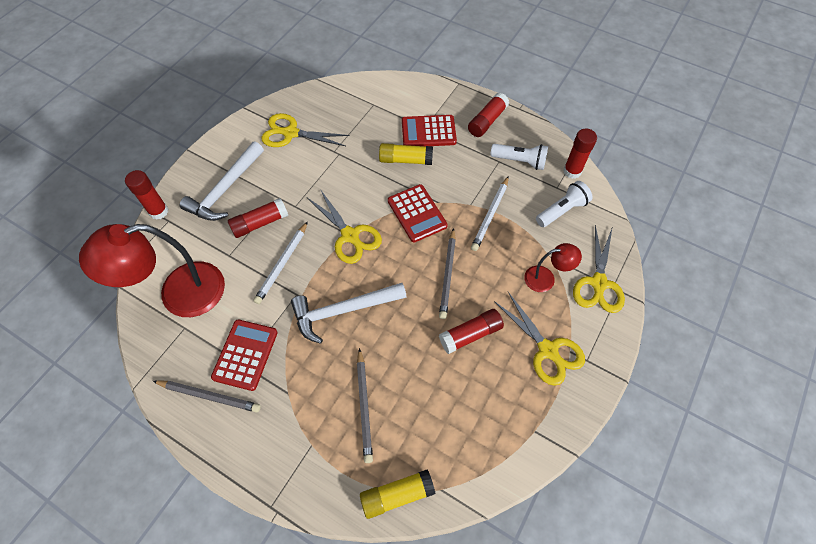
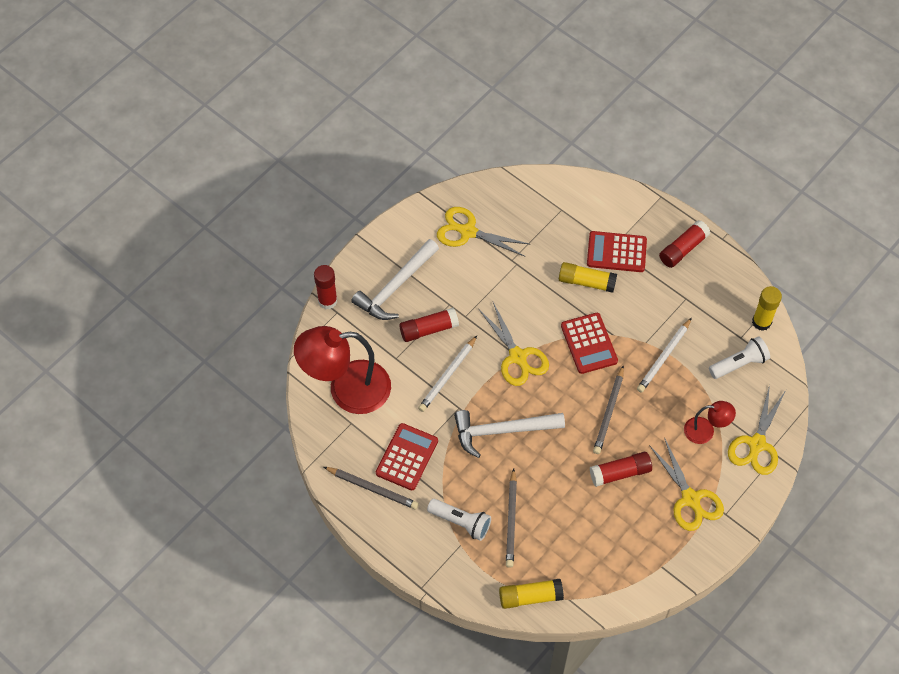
camera: 10 degrees right, 0 degrees up
white flashlight [490,144,548,170] -> white flashlight moved to [427,499,491,541]
red glue stick [563,129,597,179] -> yellow glue stick [752,286,782,331]

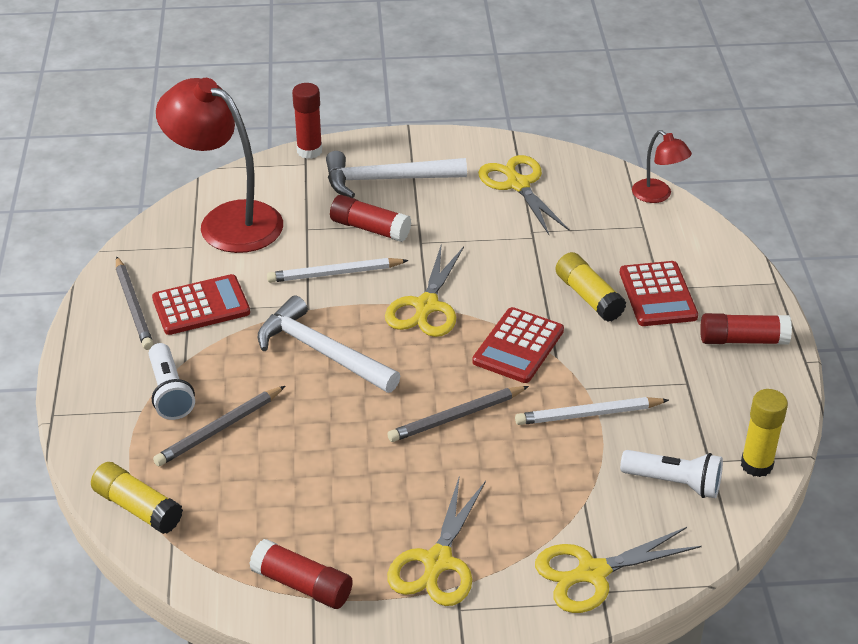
camera: 45 degrees right, 20 degrees down
red calculator [587,231,647,272] -> red calculator turned 150 degrees counterclockwise [620,261,698,326]
red glue stick [590,452,652,487] -> red glue stick moved to [249,539,353,609]
red lamp [684,401,736,444] -> red lamp moved to [632,130,692,203]

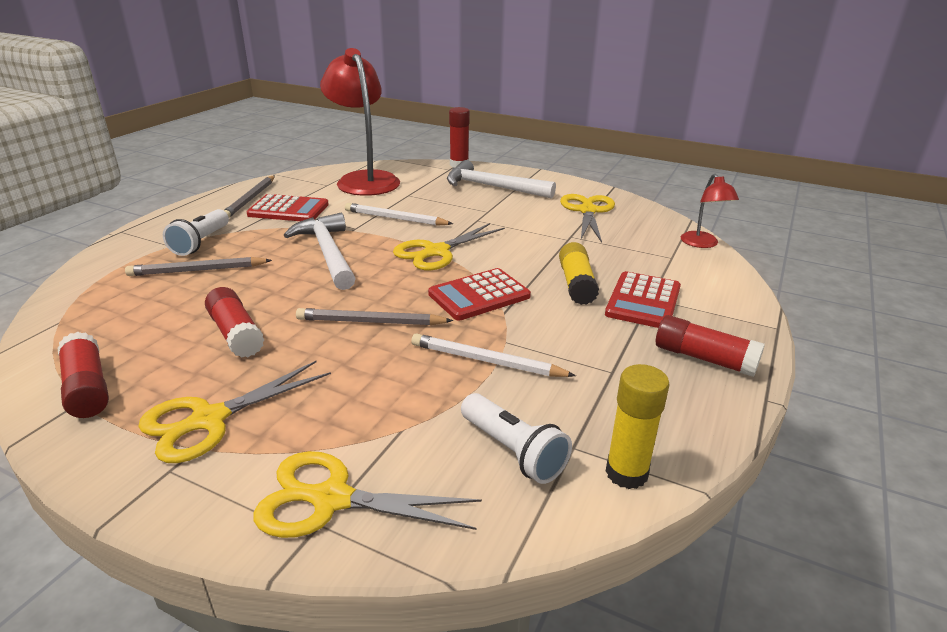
camera: 30 degrees right, 10 degrees down
yellow glue stick [91,462,183,534] -> none
red glue stick [330,195,411,242] -> red glue stick moved to [205,287,264,358]

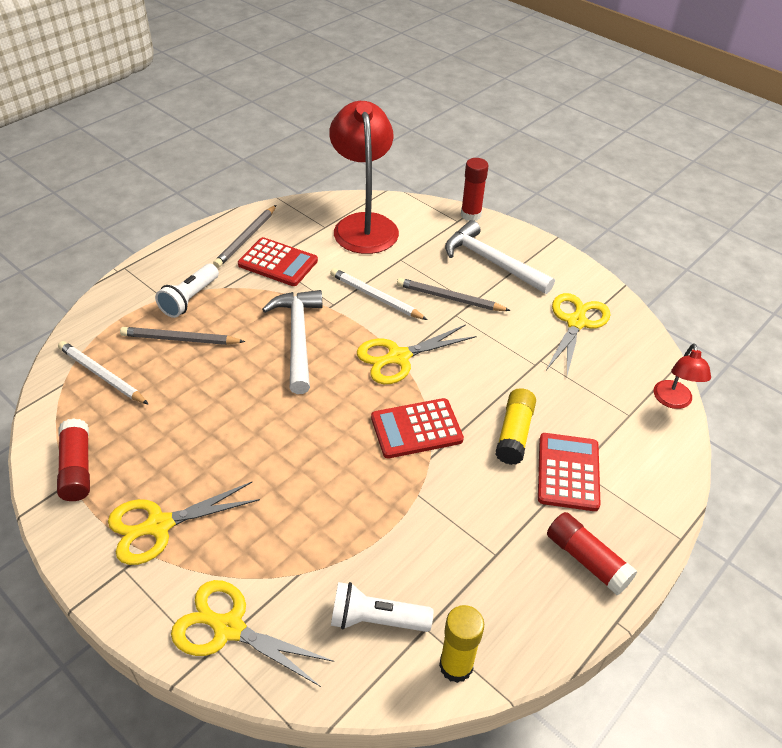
camera: 15 degrees right, 15 degrees up
red glue stick [205,287,264,358] -> none
grey pencil [296,308,453,325] -> grey pencil moved to [397,278,511,311]
white pencil [411,333,576,377] -> white pencil moved to [58,341,149,405]
white flashlight [461,393,572,484] -> white flashlight turned 120 degrees clockwise [331,582,433,632]
red calculator [605,271,681,328] -> red calculator turned 150 degrees clockwise [538,433,601,511]

